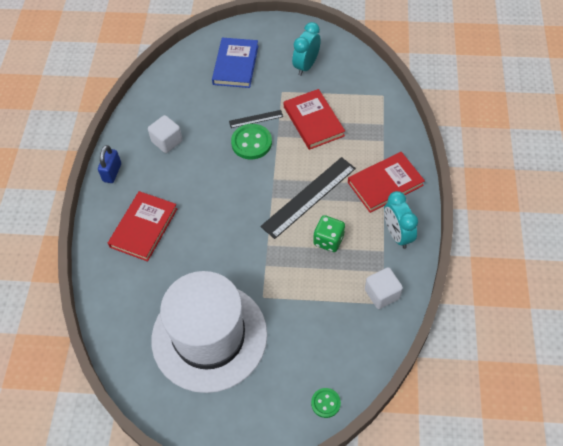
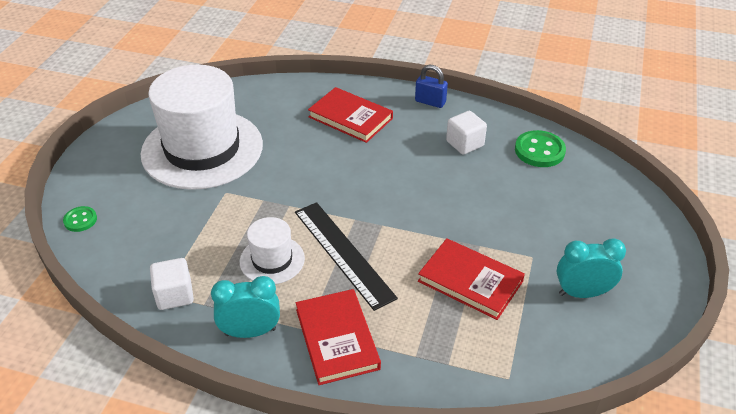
camera: 100 degrees right, 15 degrees down
blue book [212,38,258,88] -> none
black ruler [229,110,283,128] -> none
green button [231,124,272,160] -> green button moved to [515,130,566,167]
red book [284,89,345,150] -> red book turned 45 degrees clockwise [418,238,525,320]
turquoise clock [292,22,321,76] -> turquoise clock turned 45 degrees counterclockwise [557,238,626,298]
green dice [313,215,345,252] -> white hat [240,217,305,284]

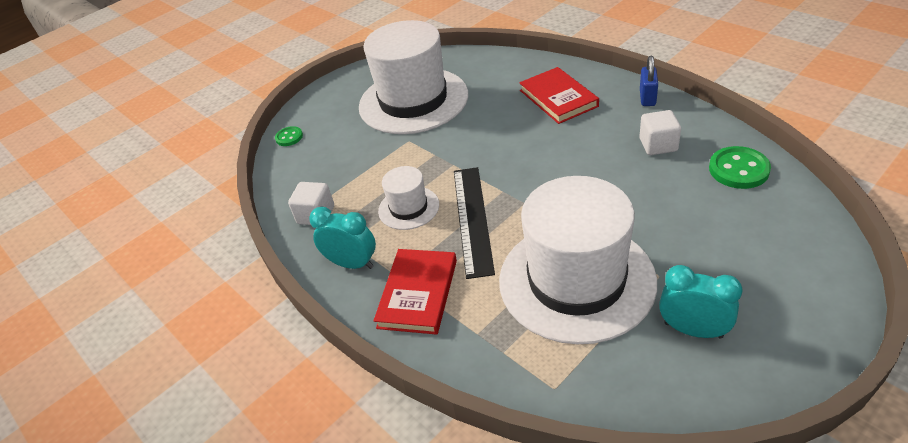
camera: 35 degrees right, 0 degrees up
blue padlock [415,65,448,108] -> blue padlock turned 45 degrees clockwise [640,56,658,106]
red book [418,238,525,320] -> white hat [499,176,657,344]

